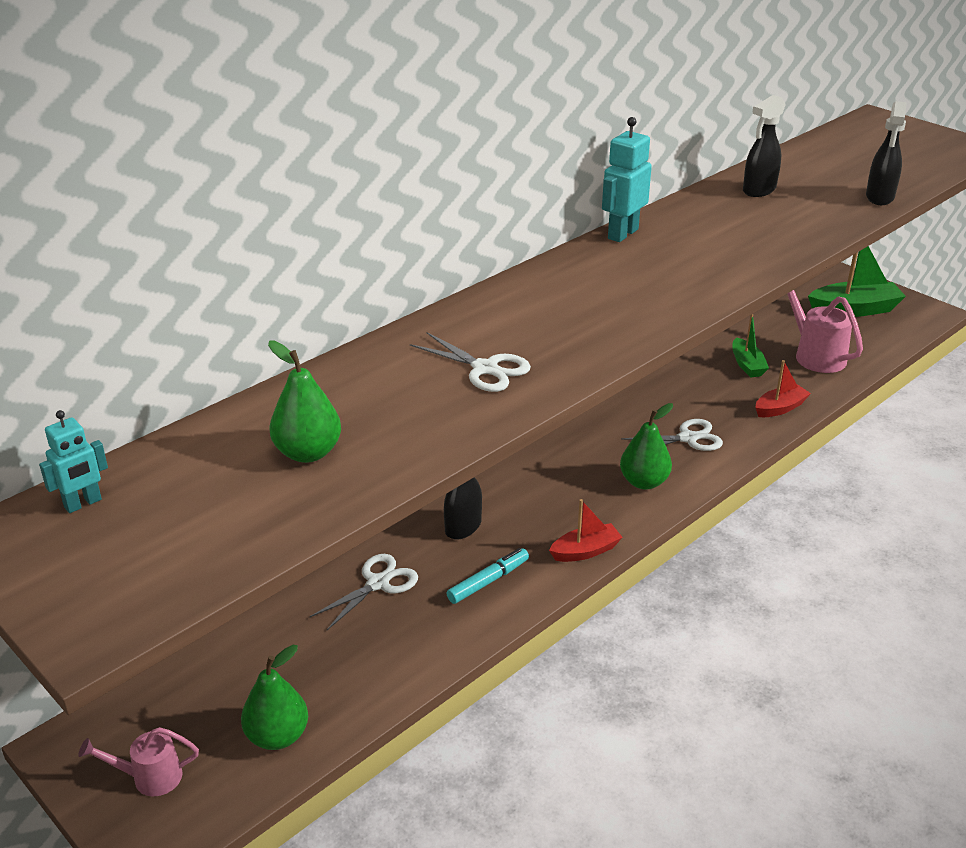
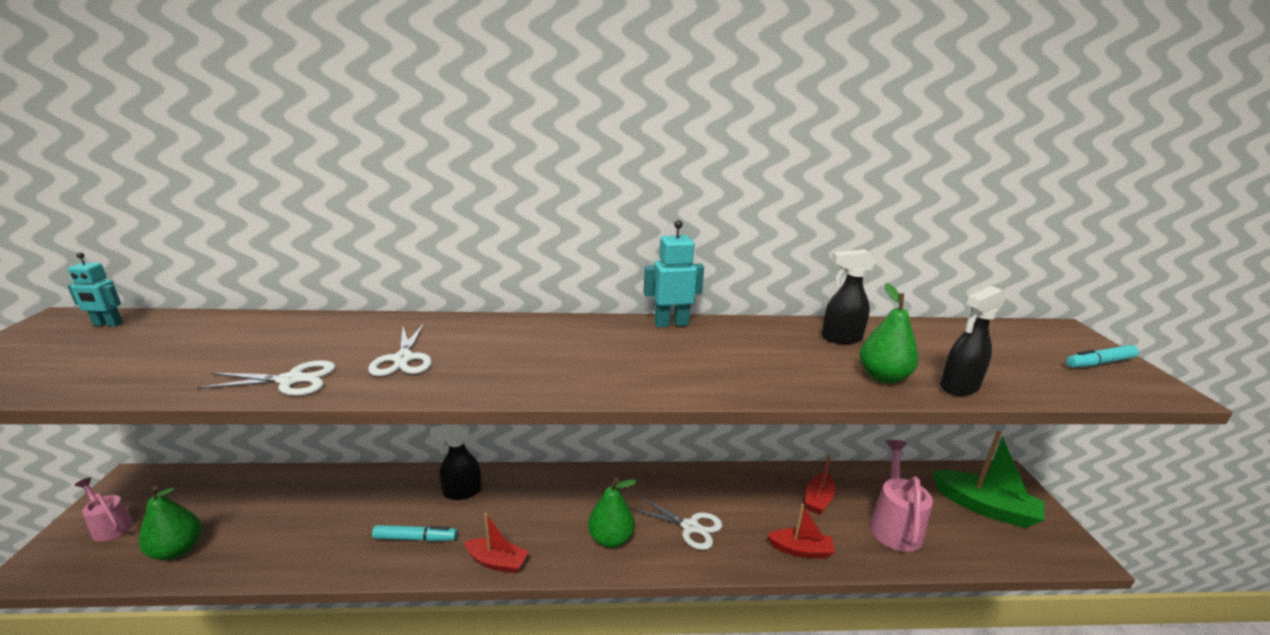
camera: 40 degrees right, 10 degrees down
green pear [268,341,341,463] -> green pear moved to [860,283,919,384]
white scissors [310,554,418,630] -> white scissors moved to [197,360,336,396]
green boat [732,314,769,378] -> red boat [805,453,836,514]
none -> turquoise marker [1066,345,1139,368]

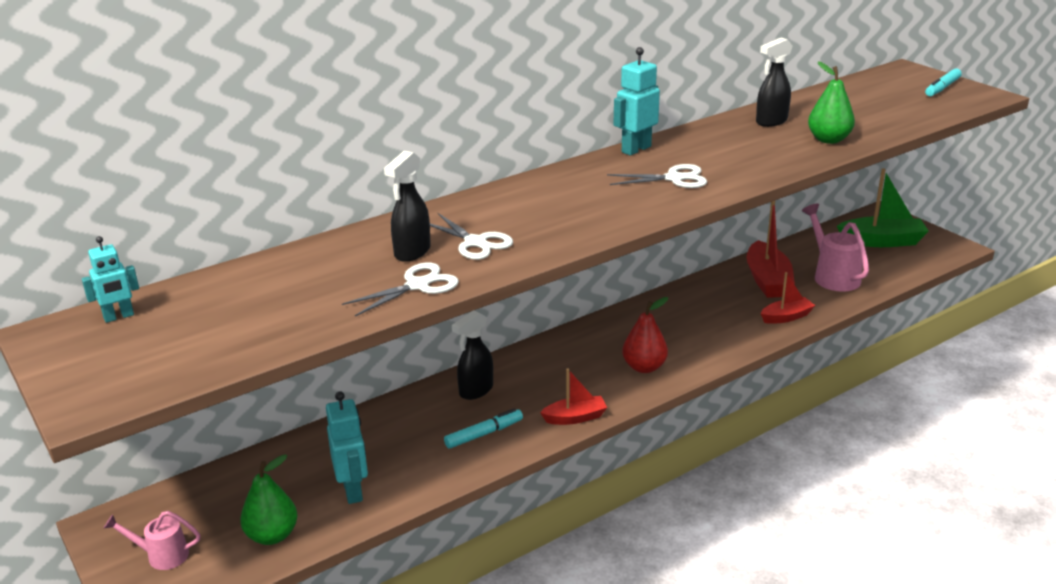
camera: 30 degrees left, 5 degrees up
green pear [588,478,637,548] -> red pear [622,297,668,373]
white scissors [632,496,722,550] -> white scissors moved to [607,164,707,188]
red boat [805,453,836,514] -> red boat [747,201,795,298], size x1.68
black spray bottle [940,286,1005,396] -> black spray bottle moved to [384,151,431,262]
none -> turquoise robot [326,391,368,504]

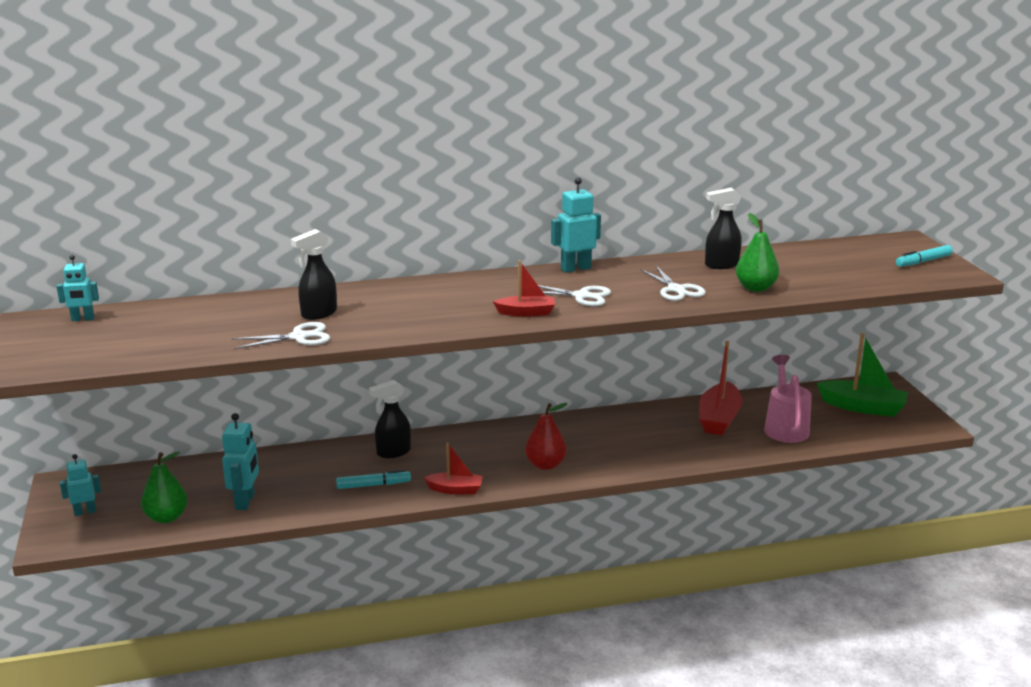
camera: 20 degrees right, 5 degrees down
pink watering can [104,511,200,570] -> turquoise robot [60,454,101,516]
white scissors [430,213,513,260] -> white scissors moved to [640,266,706,301]
red boat [761,272,815,324] -> red boat moved to [493,260,555,317]

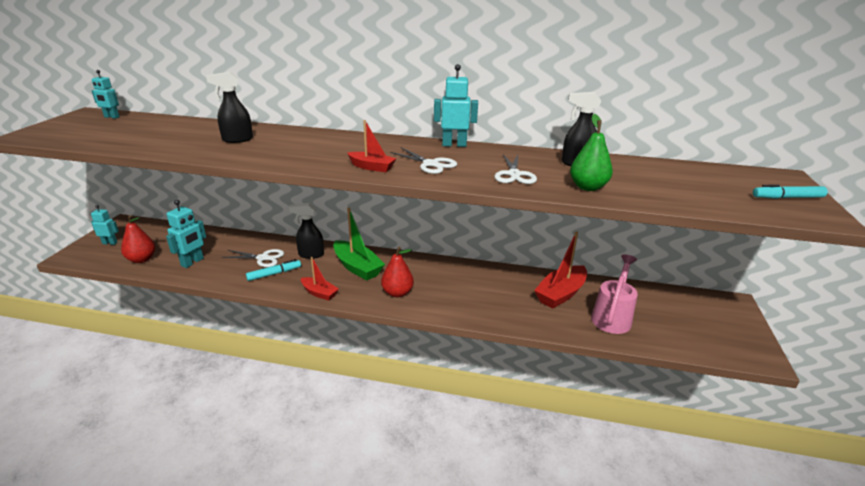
camera: 25 degrees right, 5 degrees up
green pear [141,451,188,523] -> red pear [121,215,155,263]
white scissors [232,322,330,349] -> white scissors moved to [222,249,284,267]
turquoise marker [336,469,411,489] -> turquoise marker turned 45 degrees counterclockwise [246,259,301,281]
green boat [817,333,908,417] -> green boat moved to [333,207,385,280]

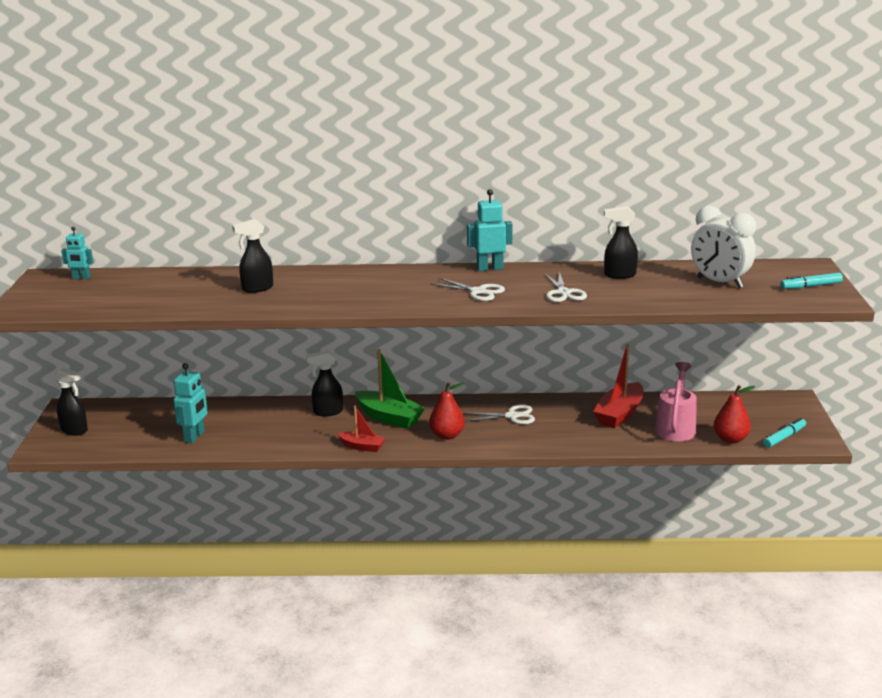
camera: 10 degrees left, 5 degrees down
turquoise robot [91,205,119,245] -> black spray bottle [54,367,88,436]
red pear [121,215,155,263] -> red pear moved to [713,385,756,444]
white scissors [222,249,284,267] -> white scissors moved to [464,405,535,424]
turquoise marker [246,259,301,281] -> turquoise marker moved to [763,418,806,448]
red boat [348,120,396,172] -> none
green pear [570,114,613,191] -> none
none -> white clock [691,206,756,288]

